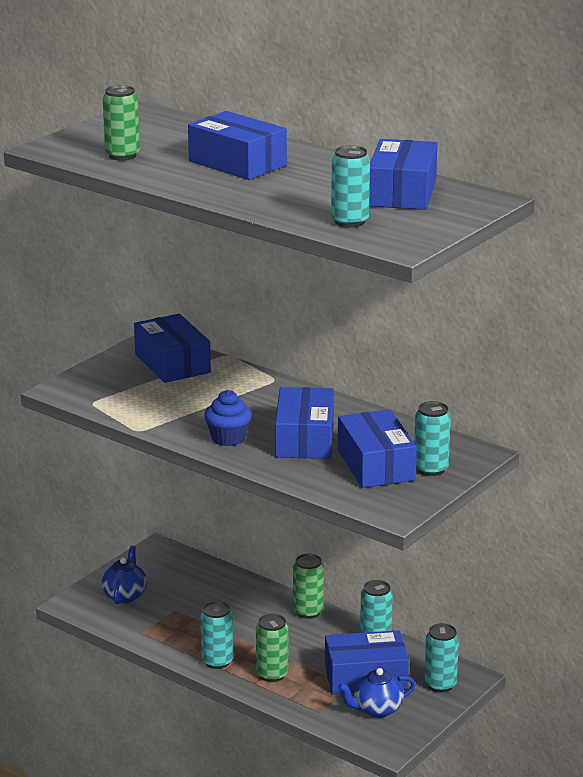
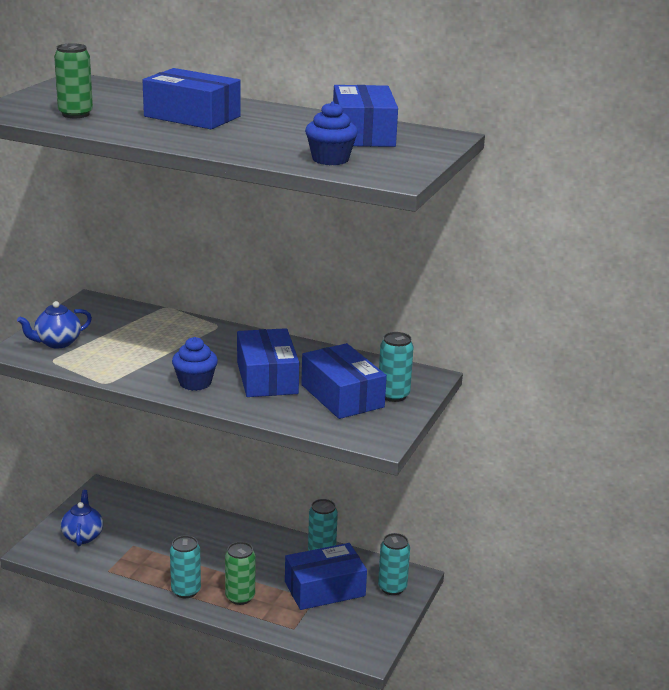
camera: 15 degrees left, 0 degrees up
blue box [134,314,211,383] -> none
green can [293,554,324,619] -> none
turquoise can [331,145,370,227] -> blue cupcake [305,101,358,165]
blue teapot [338,668,416,718] -> blue teapot moved to [17,301,92,348]

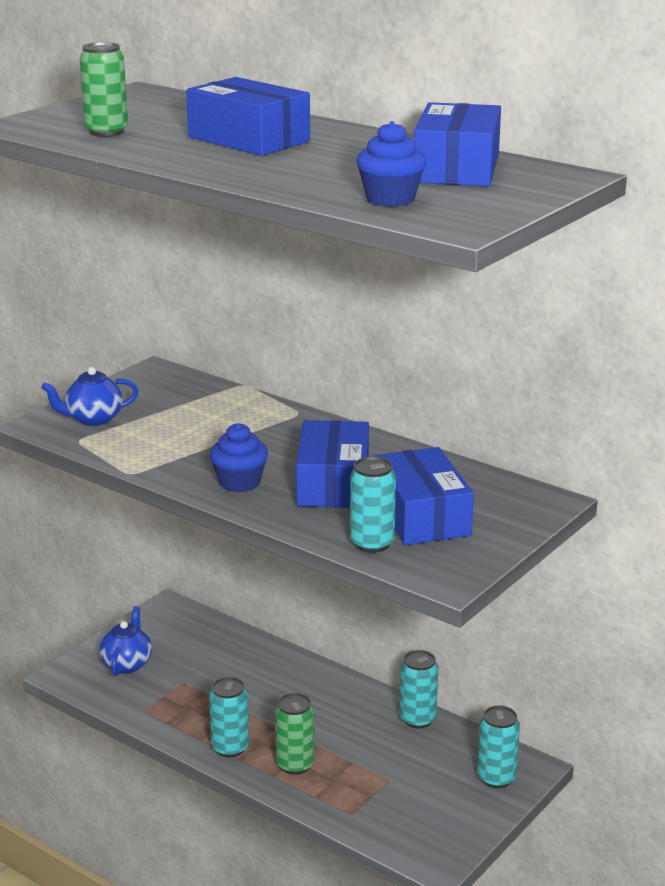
camera: 15 degrees right, 0 degrees up
blue box [285,543,367,610] -> none
turquoise can [379,332,414,402] -> turquoise can moved to [350,456,396,553]

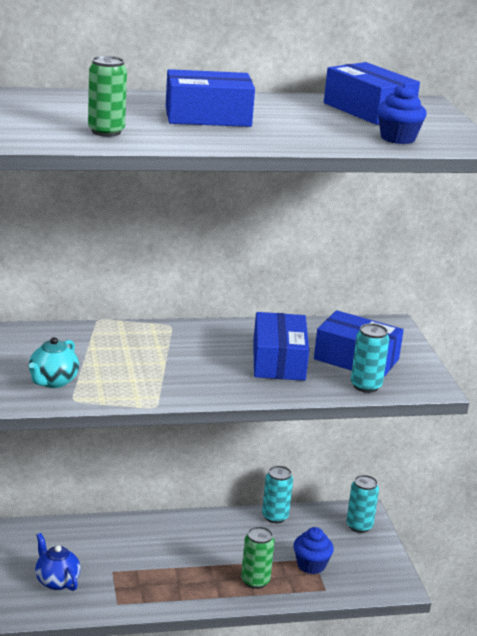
camera: 50 degrees left, 0 degrees up
blue teapot [41,367,138,426] -> turquoise teapot [29,337,79,388]
turquoise can [209,677,249,758] -> none
blue cupcake [210,423,268,492] -> blue cupcake moved to [293,527,334,574]
blue box [296,420,369,508] -> blue box turned 45 degrees clockwise [253,312,309,381]

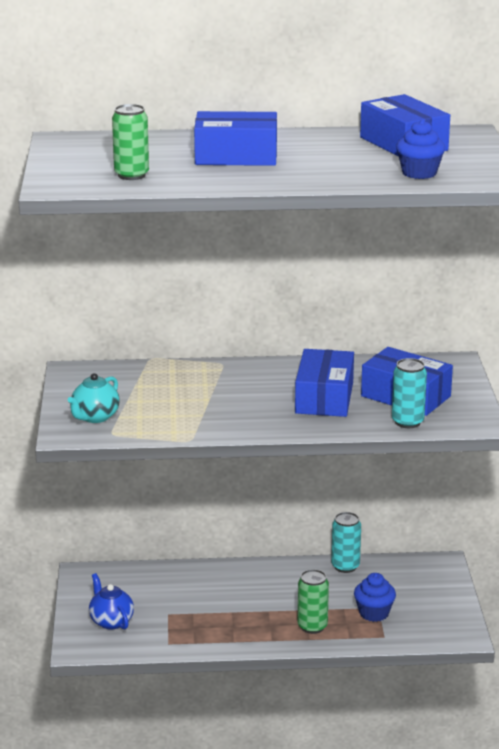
camera: 10 degrees right, 0 degrees up
turquoise can [346,475,379,533] -> none

